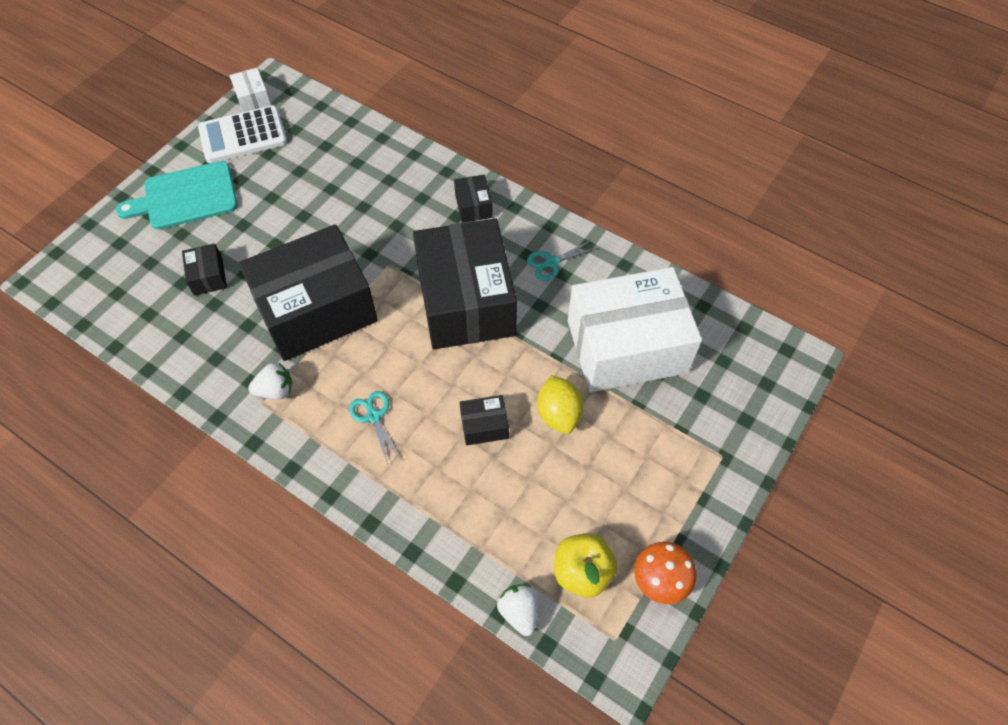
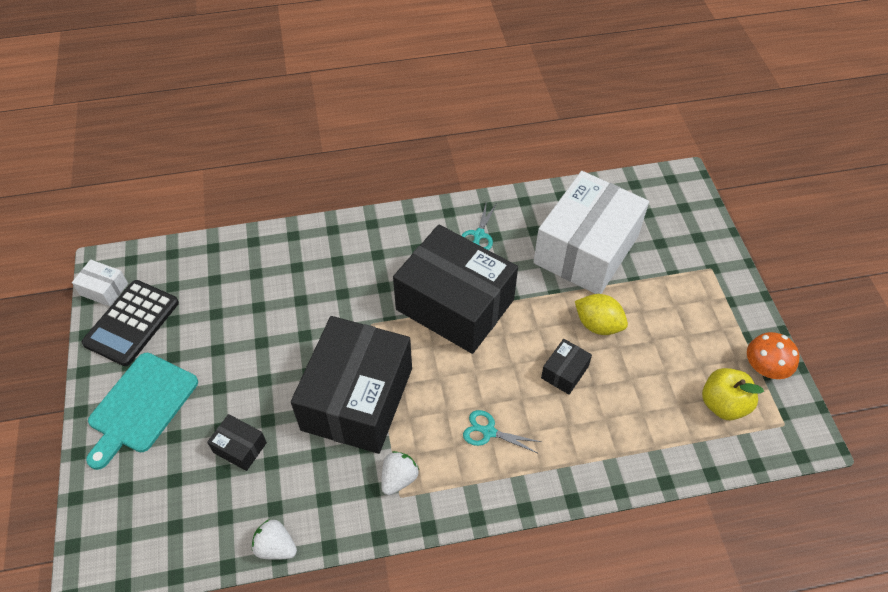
camera: 45 degrees left, 5 degrees down
white calculator [198,105,287,163] -> black calculator [82,280,179,366]
black box [454,175,493,223] -> none
white strawberry [497,585,539,636] -> white strawberry moved to [252,519,297,560]

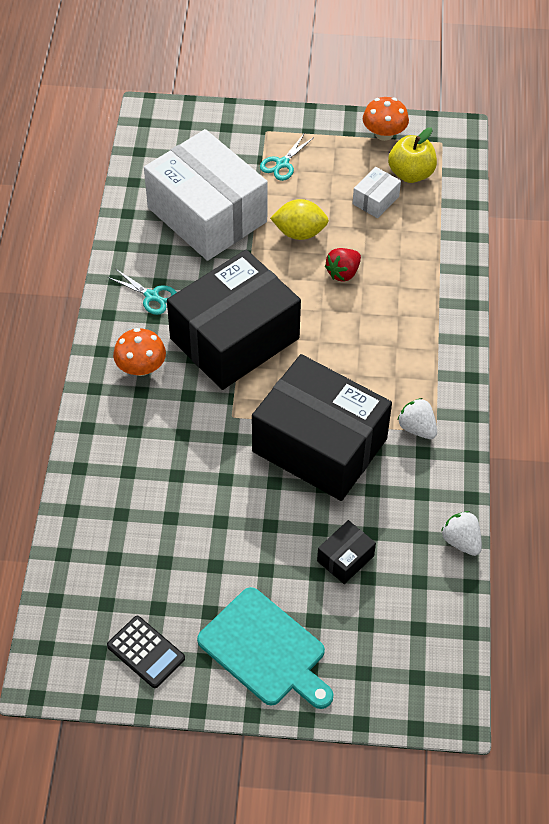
camera: 75 degrees left, 0 degrees up
white box [72,259,128,307] -> white box moved to [352,167,401,218]
black calculator [82,280,179,366] -> black calculator [107,616,185,688], size x0.65
white strawberry [252,519,297,560] -> white strawberry turned 105 degrees clockwise [441,511,482,556]
turquoise scissors [463,410,541,453] -> turquoise scissors moved to [260,134,314,181]
black box [541,339,592,395] -> red strawberry [325,248,361,282]
yellow lemon [575,294,628,335] -> yellow lemon turned 45 degrees clockwise [270,199,329,240]
none -> orange mushroom [113,328,166,376]

